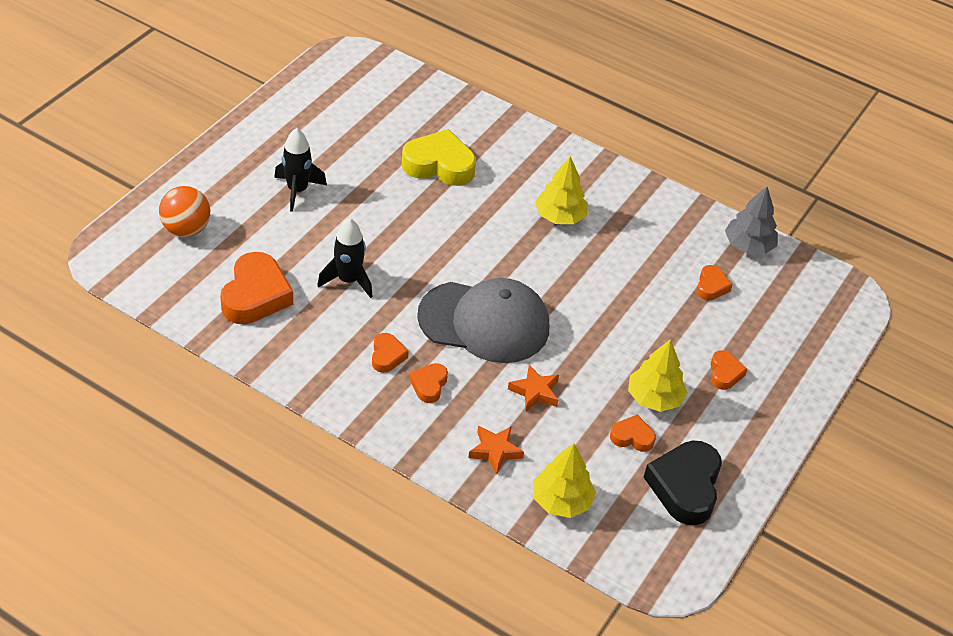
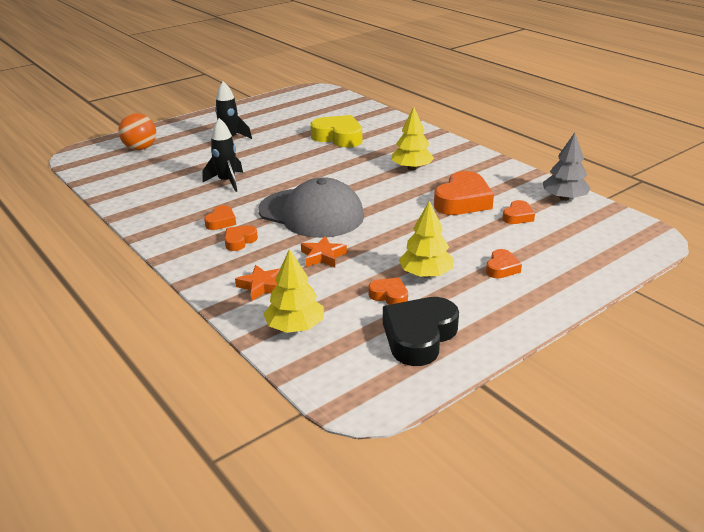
camera: 25 degrees right, 15 degrees down
orange heart [220,252,293,324] -> orange heart moved to [434,171,494,215]

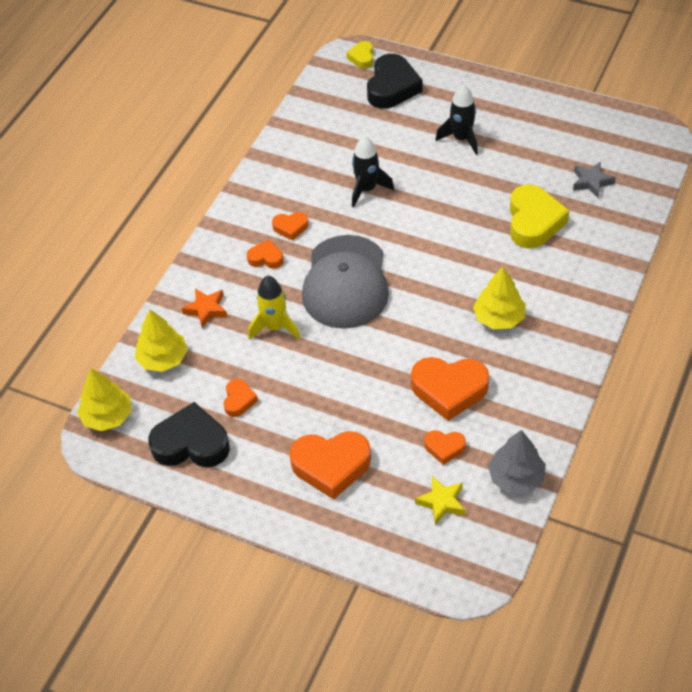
camera: 65 degrees right, 20 degrees up
orange ball [118,113,156,150] -> black heart [367,54,422,109]
orange star [301,236,347,267] -> yellow rocket [248,276,300,340]
yellow tree [399,200,454,278] -> yellow tree moved to [77,368,131,431]
orange heart [486,249,522,278] -> orange heart [289,431,371,499], size x1.94
none -> yellow heart [346,41,373,69]
none -> yellow star [415,476,465,525]
none -> grey star [573,162,615,198]

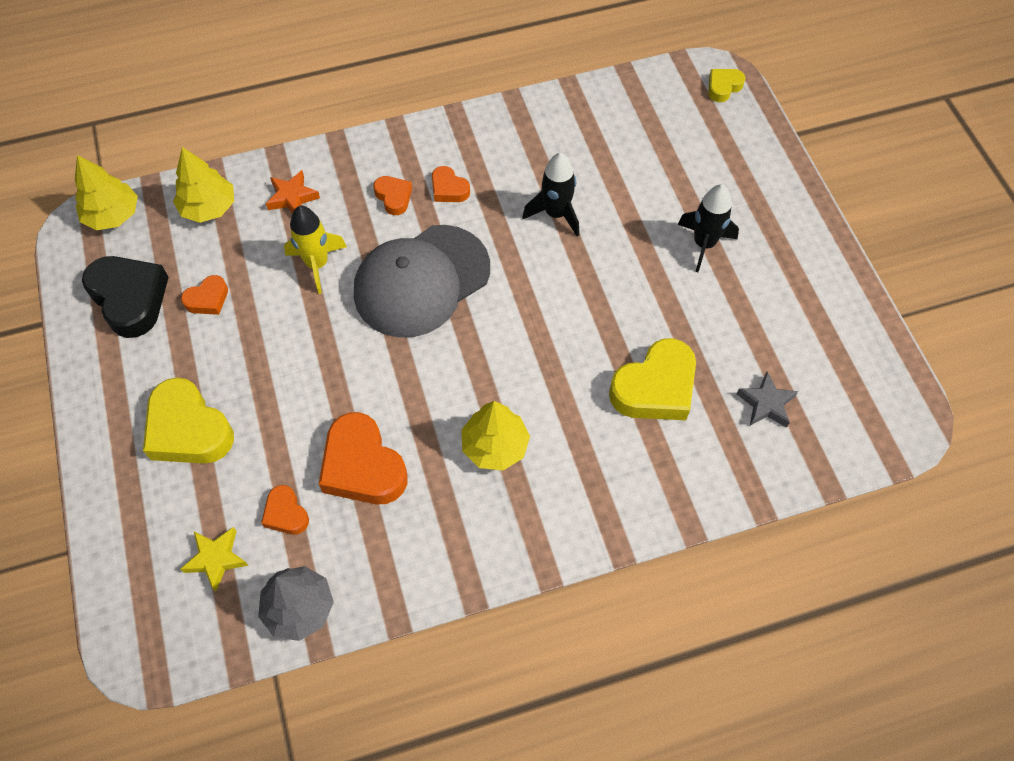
camera: 45 degrees right, 10 degrees up
orange heart [289,431,371,499] -> yellow heart [143,377,234,464]
black heart [367,54,422,109] -> none

